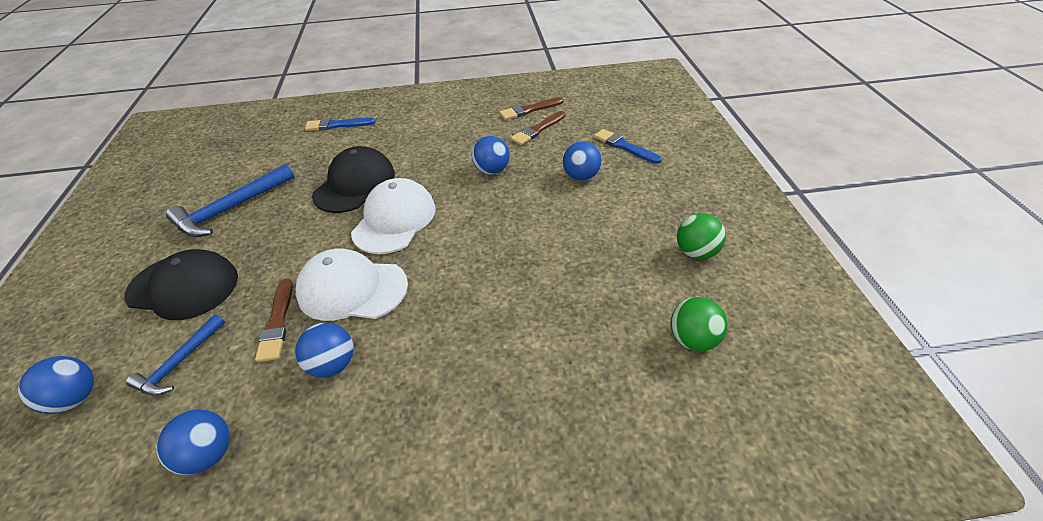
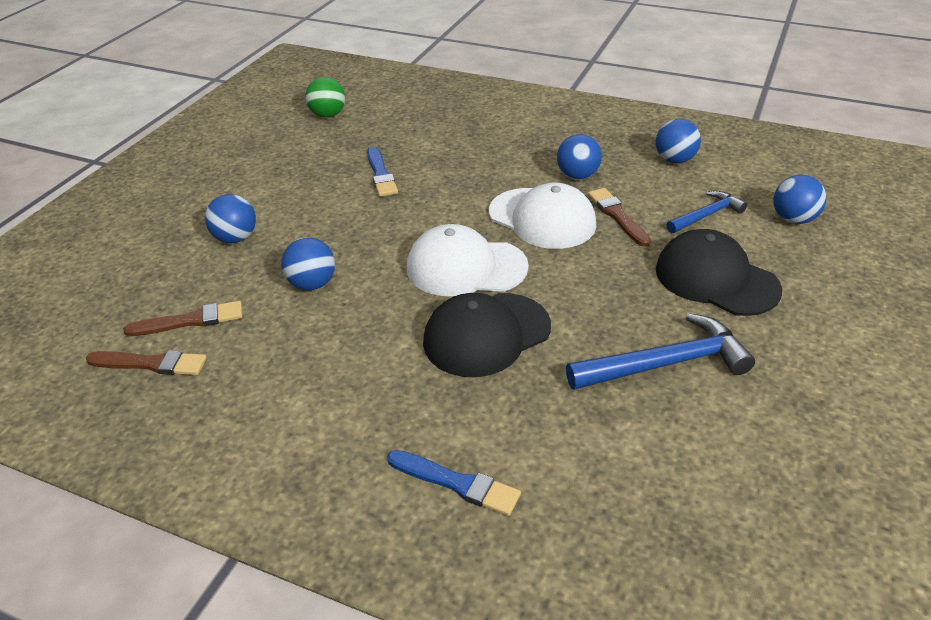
camera: 150 degrees left, 5 degrees down
brown brush [255,278,293,362] -> brown brush turned 45 degrees counterclockwise [588,188,651,246]
white cap [351,178,436,254] -> white cap turned 45 degrees clockwise [407,224,529,296]
blue brush [594,129,662,164] -> blue brush moved to [367,147,398,197]
green ball [677,213,726,259] -> none

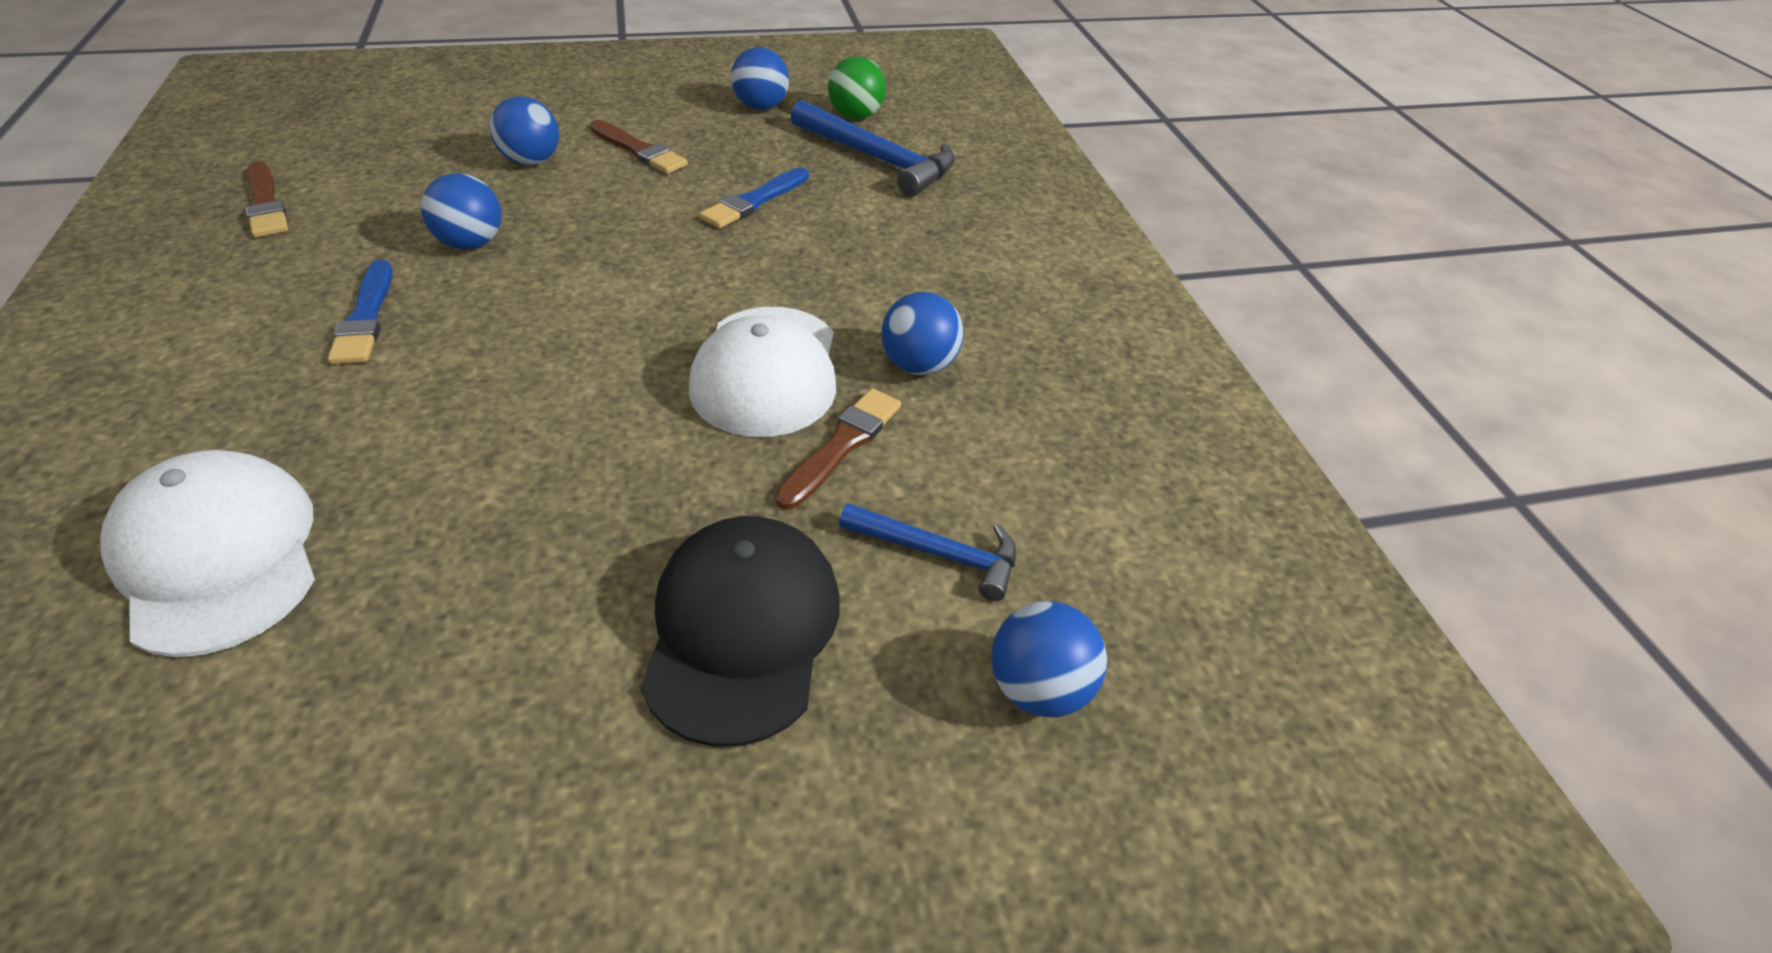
camera: 50 degrees right, 5 degrees up
brown brush [123,301,242,336] -> brown brush moved to [590,120,688,174]
blue brush [387,450,521,516] -> blue brush moved to [328,260,393,364]
white cap [407,224,529,296] -> white cap moved to [100,450,315,657]
black cap [423,293,551,377] -> none
blue hammer [566,313,755,390] -> blue hammer moved to [791,100,955,197]
blue ball [656,119,701,163] -> blue ball moved to [731,47,789,110]

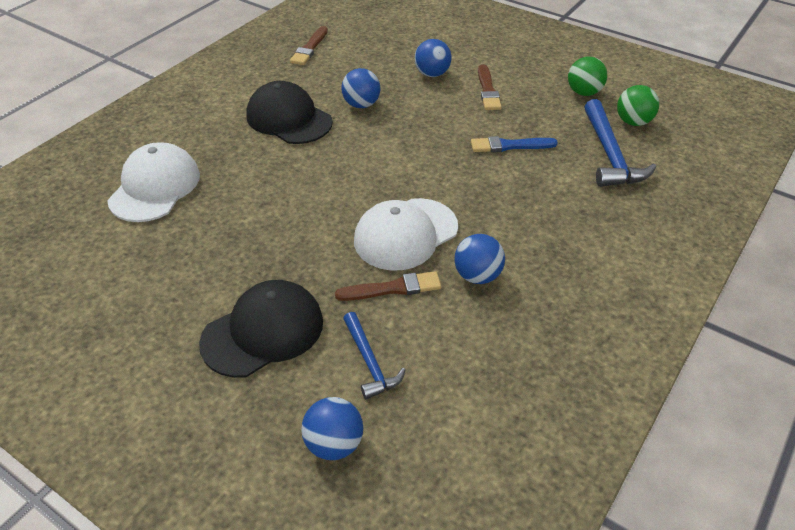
camera: 50 degrees right, 0 degrees up
blue brush [328,260,393,364] -> black cap [246,81,333,144]
blue ball [731,47,789,110] -> green ball [568,57,607,96]

